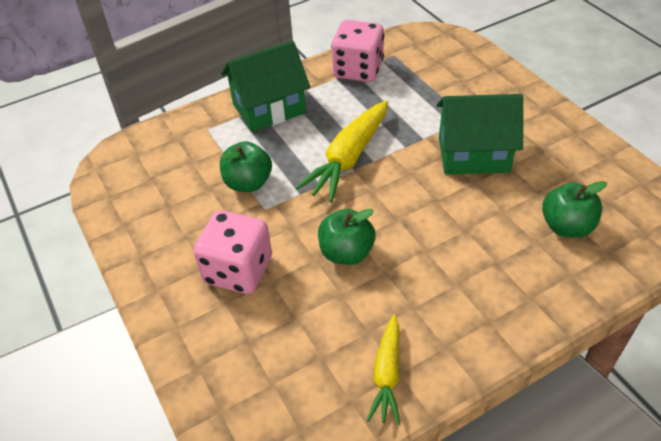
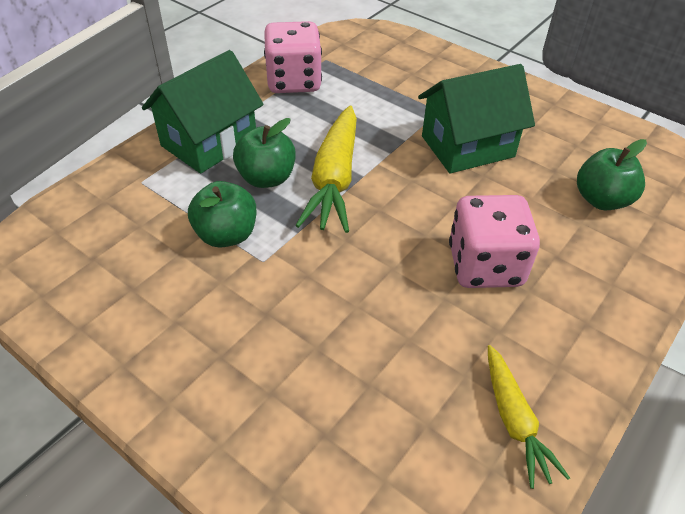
camera: 25 degrees left, 0 degrees up
pink dice [193,210,272,294] -> pink dice moved to [449,195,540,288]
green apple [318,209,375,265] -> green apple moved to [233,118,296,188]

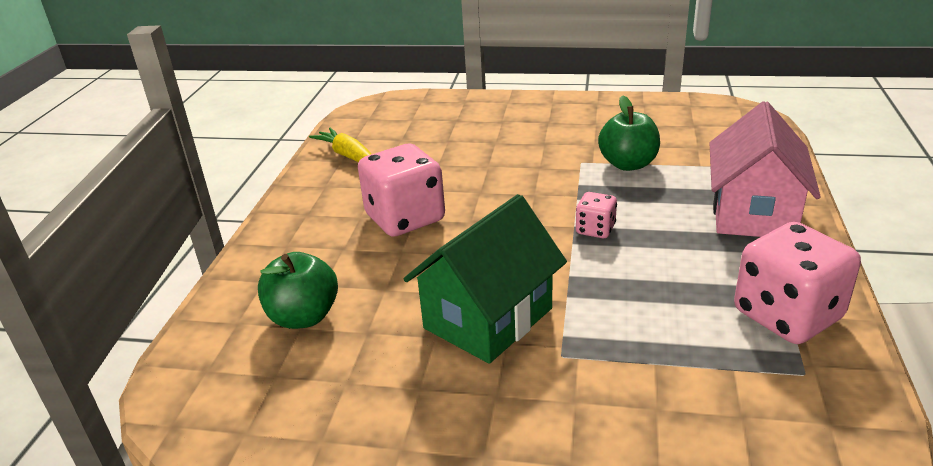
camera: 155 degrees right, 15 degrees down
green house [142,50,264,173] -> pink house [710,101,821,237]
green apple [233,118,296,188] -> none
yellow carrot [295,105,357,233] -> pink dice [576,192,617,238]

